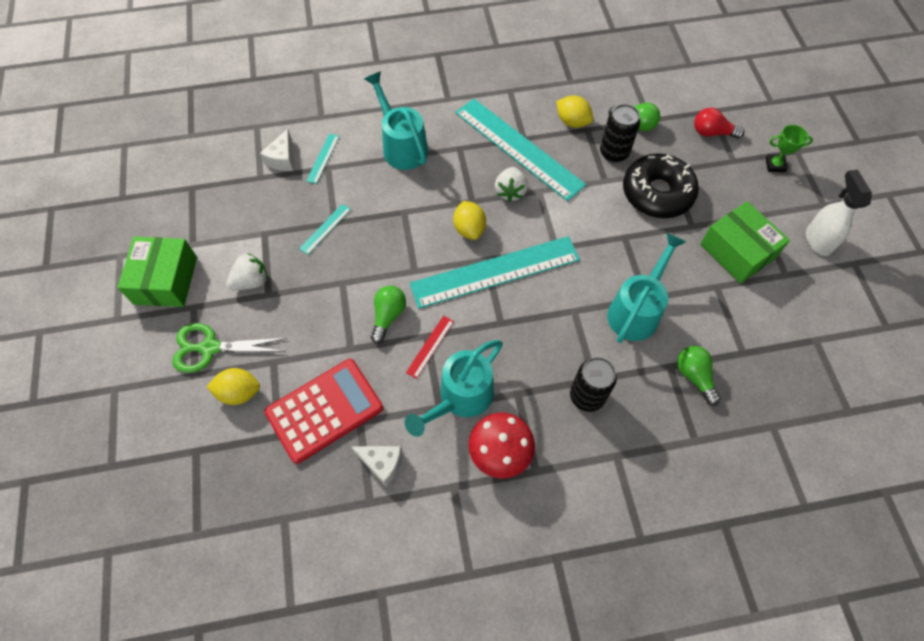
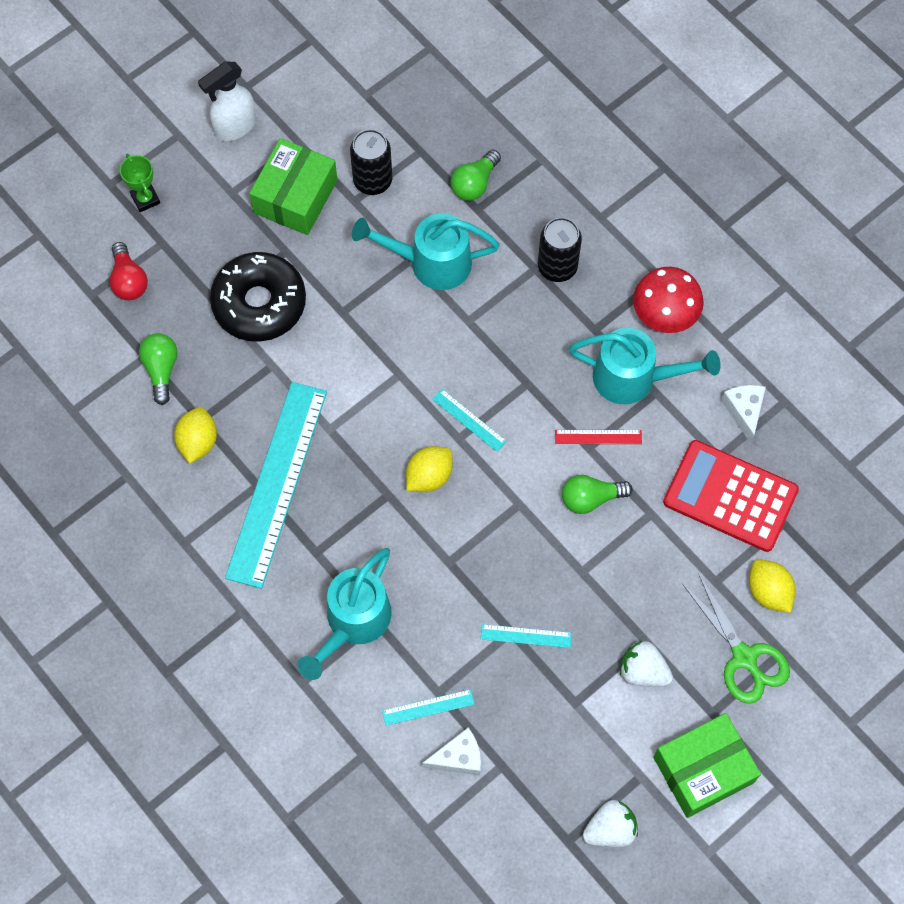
camera: 120 degrees left, 5 degrees up
turquoise ruler [409,236,580,309] -> turquoise ruler [432,389,507,452], size x0.40
white strawberry [495,167,528,202] -> white strawberry moved to [583,800,638,847]
black can [600,104,640,163] -> black can moved to [350,129,392,195]

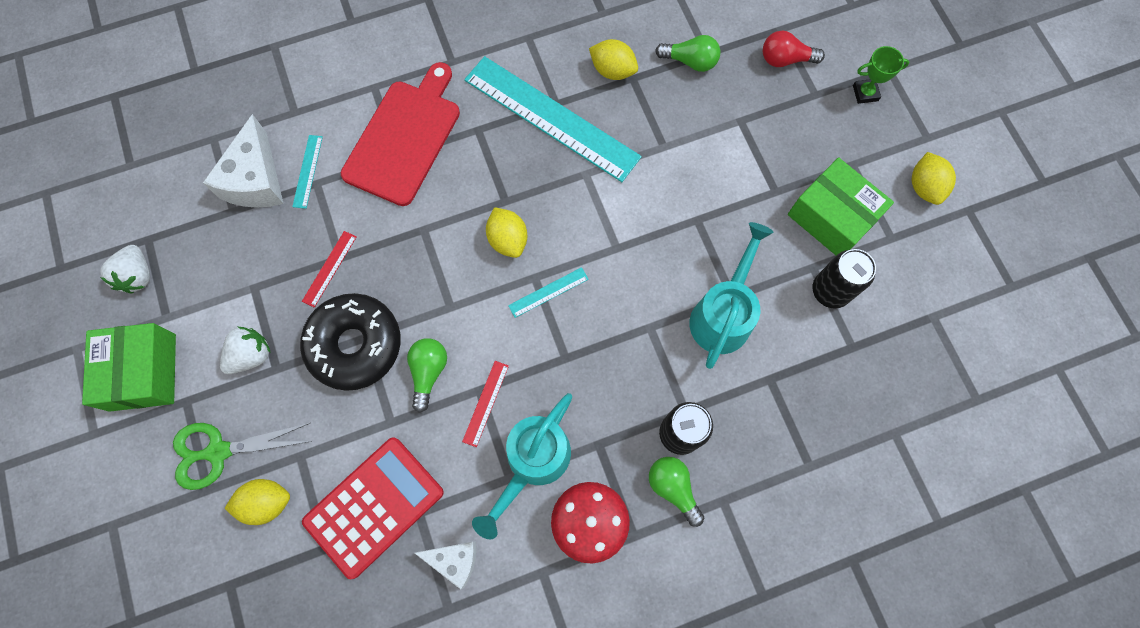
camera: 110 degrees right, 5 degrees up
white spray bottle [198,61,256,141] -> yellow lemon [912,152,956,205]
black donut [210,252,306,342] -> black donut moved to [300,293,401,391]
turquoise watering can [298,548,392,680] -> red cutting board [341,62,460,206]
white cheese [422,727,481,776] -> white cheese [203,114,284,208], size x1.65
green light bulb [451,150,501,201] -> green light bulb moved to [649,457,704,527]
turquoise ruler [481,624,572,648] -> red ruler [302,231,356,308]

